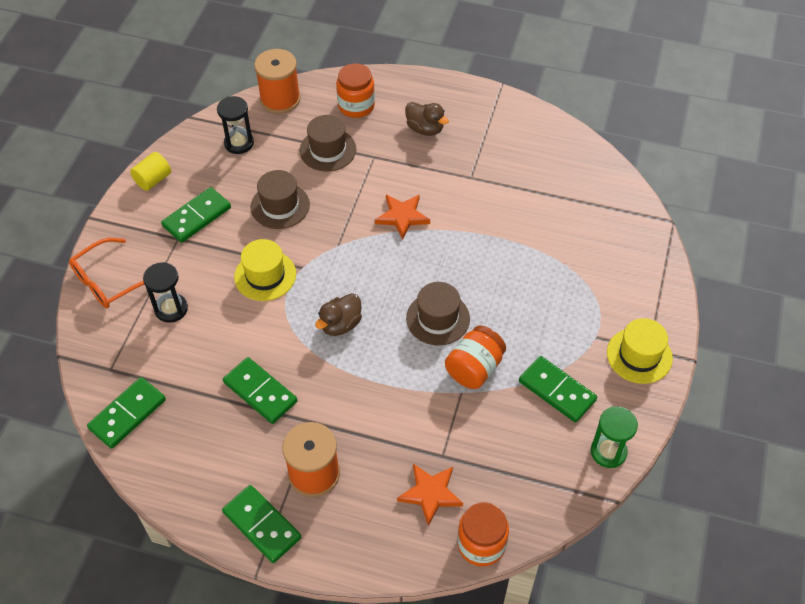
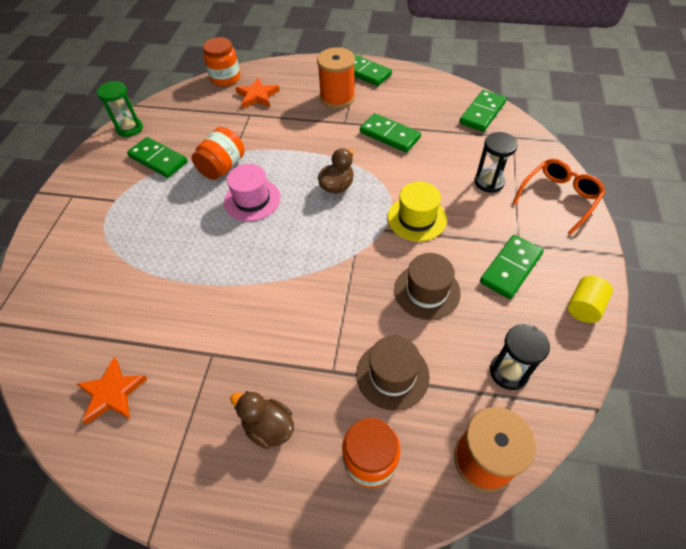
camera: 175 degrees right, 0 degrees up
orange star [375,195,430,240] -> orange star moved to [77,358,147,424]
brown hat [406,282,470,346] -> pink hat [224,164,281,221]
yellow hat [607,318,673,384] -> none

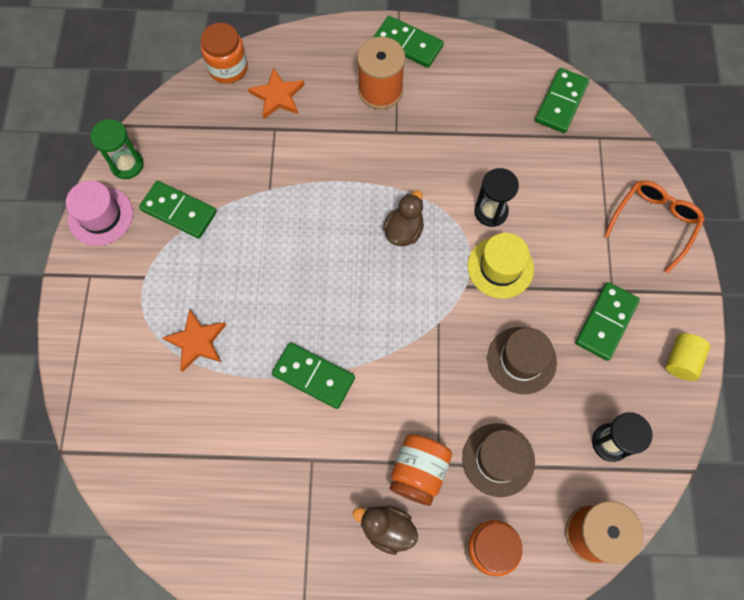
camera: 10 degrees left, 15 degrees up
orange star [77,358,147,424] -> orange star moved to [162,309,226,372]
orange jar [191,127,245,180] -> orange jar moved to [389,434,452,506]
pink hat [224,164,281,221] -> pink hat moved to [66,181,133,246]
green domino [360,113,421,153] -> green domino moved to [272,342,355,409]
black hourglass [475,132,518,193] -> black hourglass moved to [474,168,519,227]

